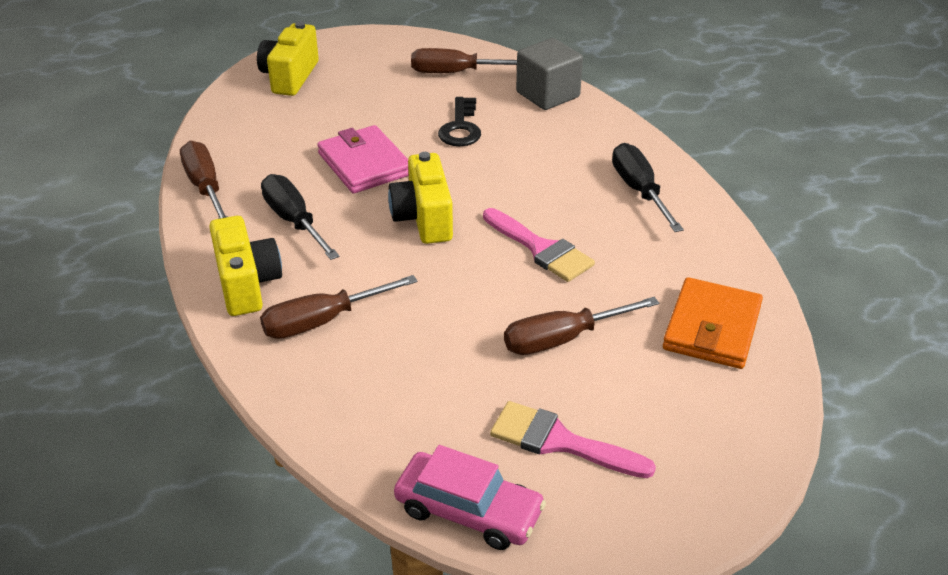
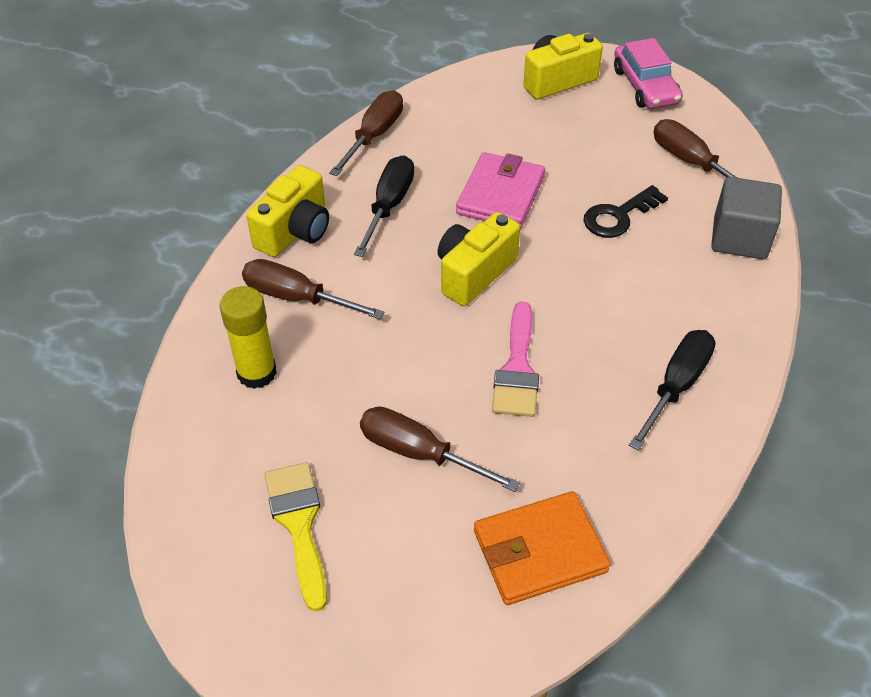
camera: 50 degrees right, 10 degrees up
pink car [394,445,546,550] -> pink car moved to [614,38,683,109]
pink brush [490,401,656,478] -> yellow brush [265,462,327,612]
none -> yellow glue stick [219,286,277,389]

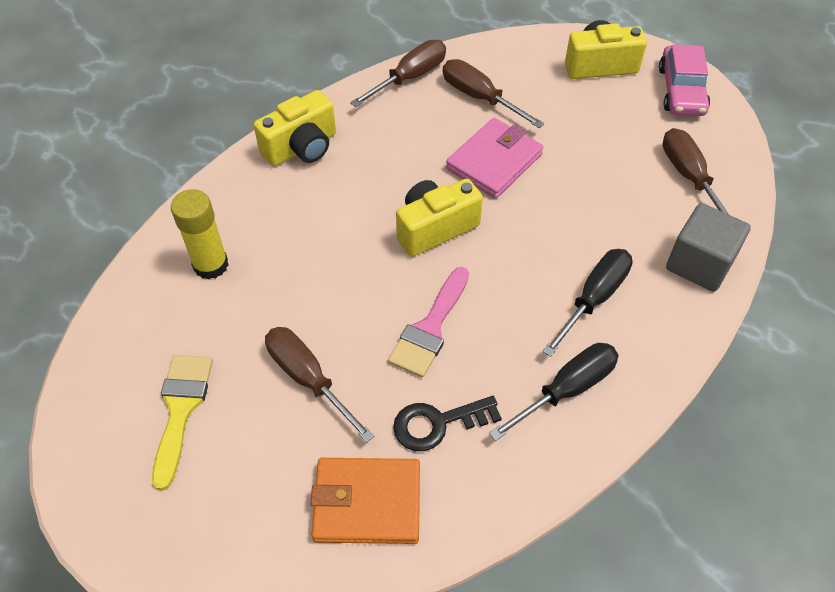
camera: 20 degrees right, 5 degrees up
brown screwdriver [242,259,385,319] -> brown screwdriver moved to [443,59,545,128]
black screwdriver [354,155,414,257] -> black screwdriver moved to [542,249,633,357]
black key [584,185,668,238] -> black key moved to [393,396,502,451]

